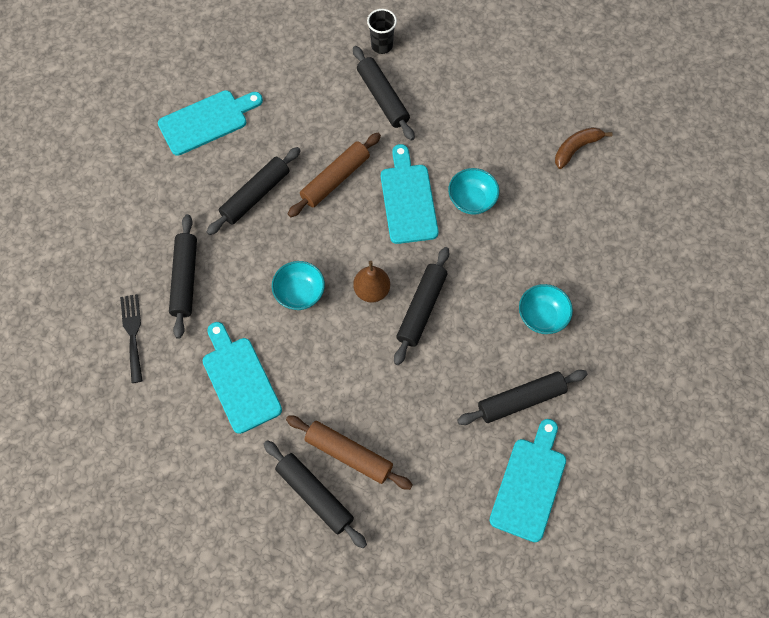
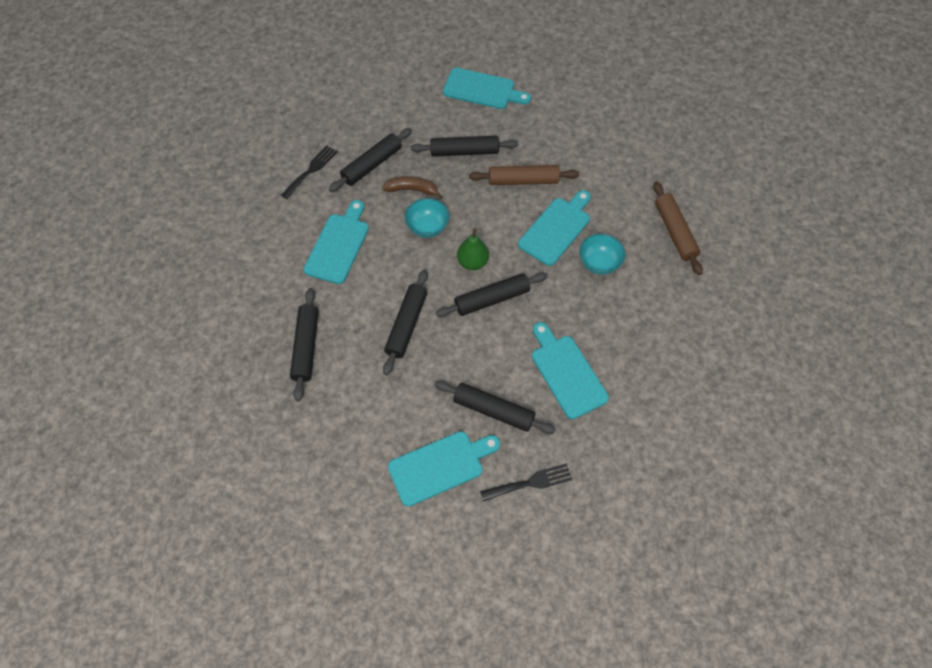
camera: 45 degrees right, 5 degrees down
brown rolling pin [286,415,413,490] -> brown rolling pin moved to [653,181,703,275]
black rolling pin [353,46,415,141] -> black rolling pin moved to [383,269,428,375]
brown pear [353,261,390,303] -> green pear [457,228,489,270]
black cup [367,9,397,54] -> none
turquoise bowl [519,284,573,334] -> turquoise cutting board [532,322,609,419]
brown banana [555,127,613,169] -> brown banana moved to [383,176,443,199]
none -> black fork [480,463,572,501]

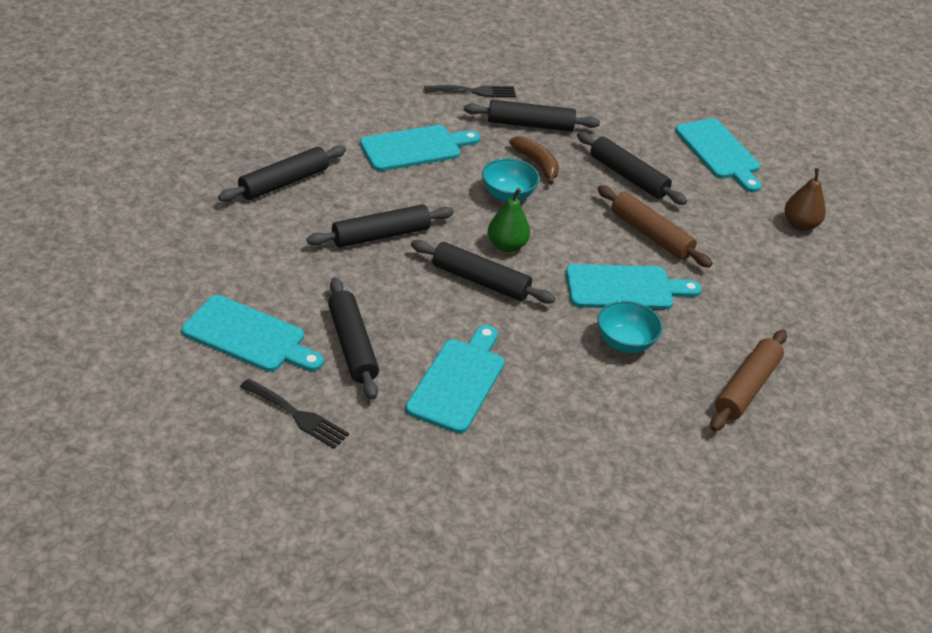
camera: 45 degrees right, 20 degrees down
none -> brown pear [785,168,826,231]

